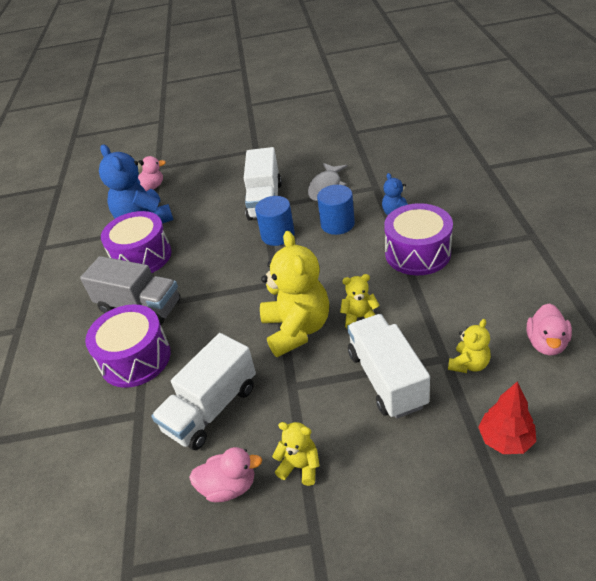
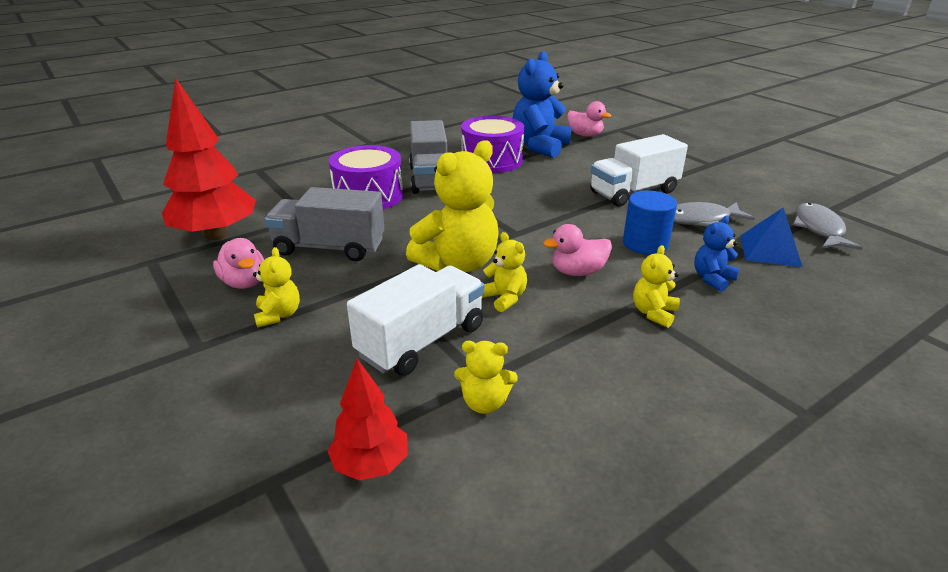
camera: 55 degrees right, 10 degrees down
white truck [151,333,256,450] -> grey truck [265,187,384,261]
blue cylinder [255,196,295,246] -> none
purple drum [384,203,453,275] -> yellow teddy bear [633,245,680,328]
pink duck [527,303,572,356] -> pink duck moved to [543,224,612,276]
none -> red tree [162,78,256,241]
none -> blue pyramid [740,208,803,267]
none -> grey fish [793,203,863,250]

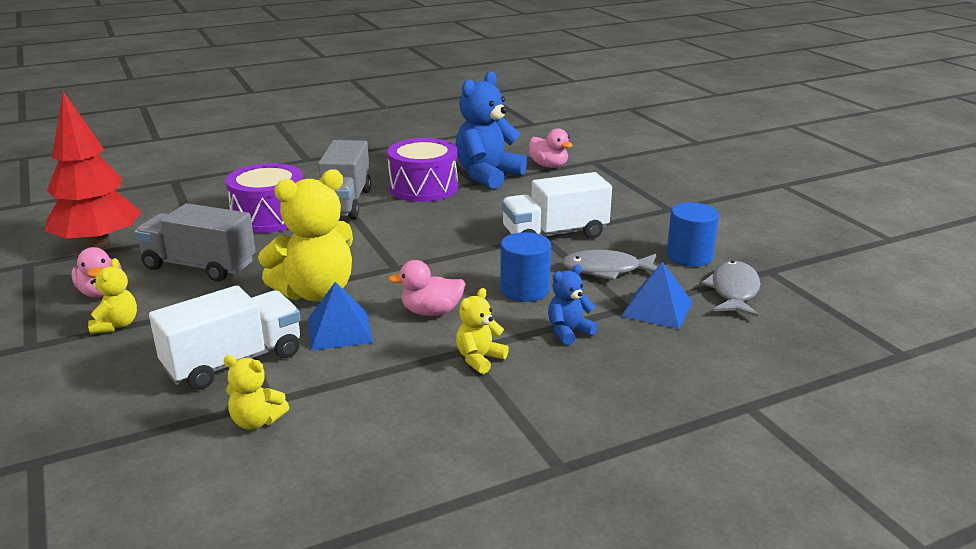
camera: 10 degrees right, 5 degrees down
red tree [328,359,408,481] -> none
yellow teddy bear [482,232,527,312] -> blue pyramid [308,282,373,350]
none -> blue cylinder [667,202,719,267]

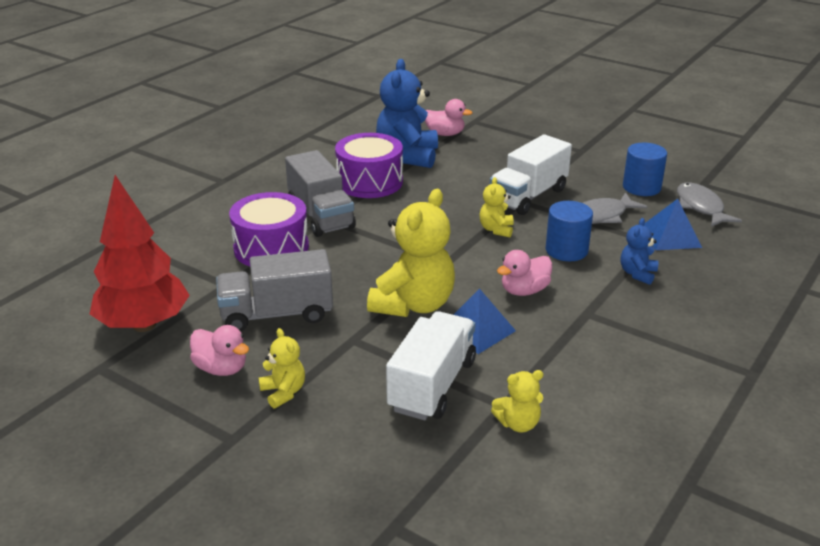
camera: 30 degrees left, 5 degrees up
yellow teddy bear [456,288,509,374] -> yellow teddy bear moved to [479,177,514,237]

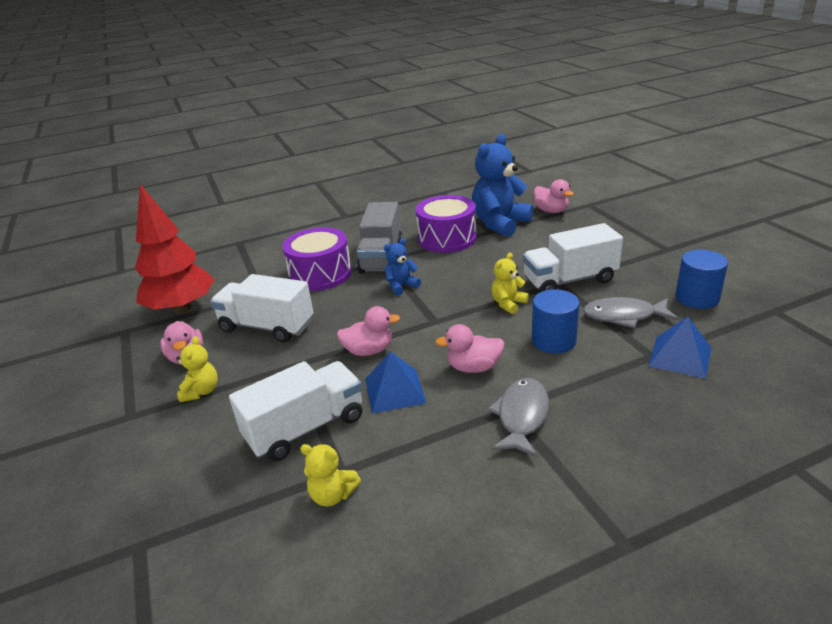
camera: 35 degrees right, 0 degrees up
grey truck [216,249,333,331] -> white truck [210,274,313,342]
yellow teddy bear [367,189,455,317] -> pink duck [337,306,400,356]
blue teddy bear [621,218,658,285] -> blue teddy bear moved to [384,238,421,296]
grey fish [677,183,742,227] -> grey fish moved to [488,378,549,457]

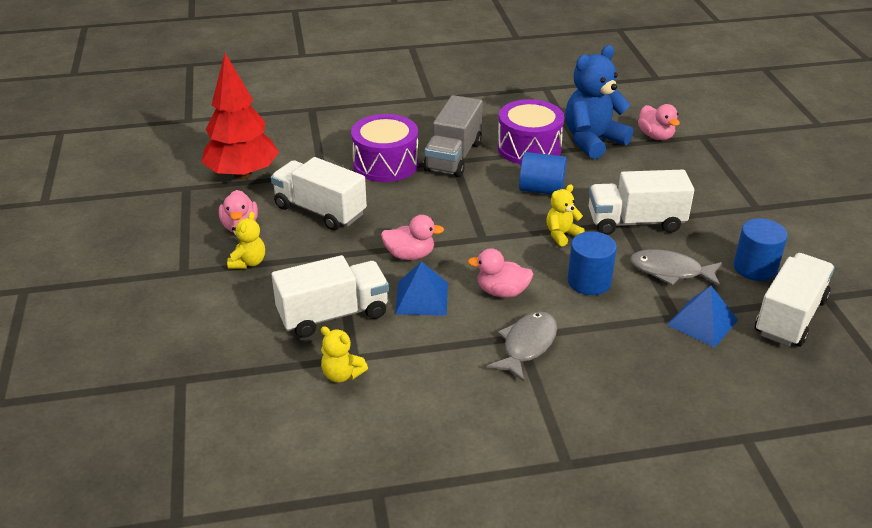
camera: 10 degrees right, 5 degrees up
blue teddy bear [384,238,421,296] -> none
none -> blue cylinder [519,152,567,195]
none -> white truck [755,253,835,347]

